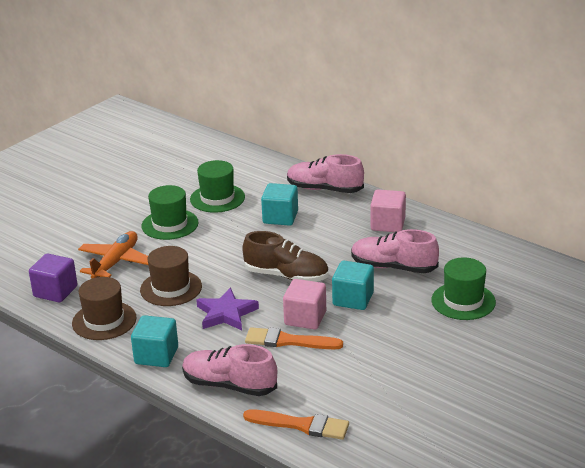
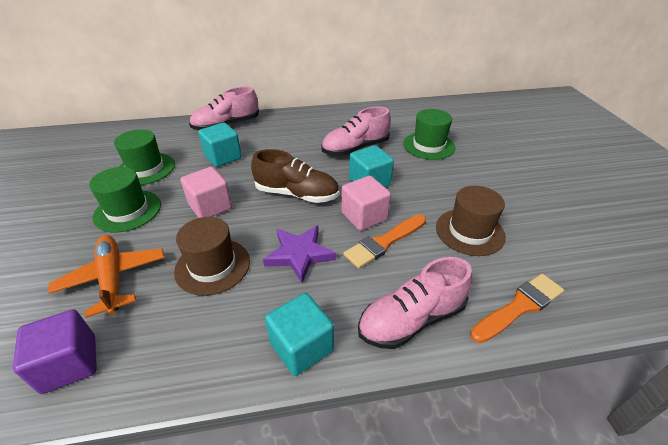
camera: 50 degrees left, 10 degrees up
brown hat [72,277,136,340] -> brown hat moved to [436,186,506,256]
brown shoe [242,231,329,282] -> brown shoe turned 45 degrees clockwise [251,149,339,203]
pink cube [370,189,406,232] -> pink cube moved to [181,167,232,218]

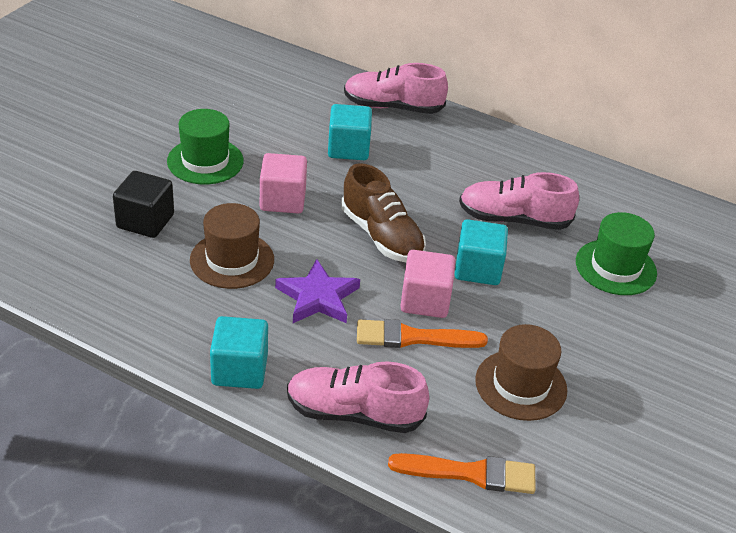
camera: 35 degrees right, 0 degrees up
purple cube [13,310,97,394] -> none
orange plane [48,235,165,318] -> black cube [113,171,174,238]
green hat [114,129,175,185] -> none

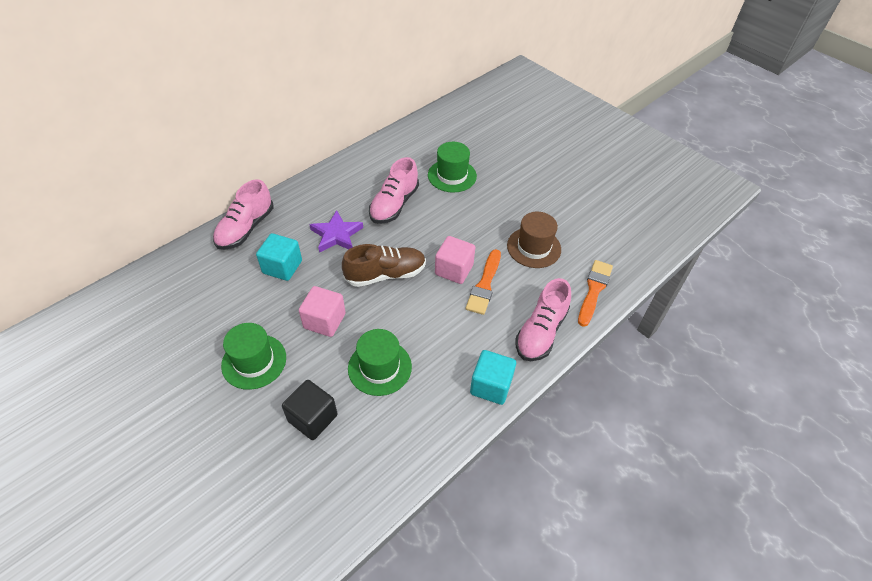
camera: 70 degrees left, 10 degrees up
brown hat [190,203,274,289] -> green hat [348,329,412,396]
purple star [275,259,360,323] -> purple star moved to [309,210,363,253]
turquoise cube [455,219,508,285] -> none

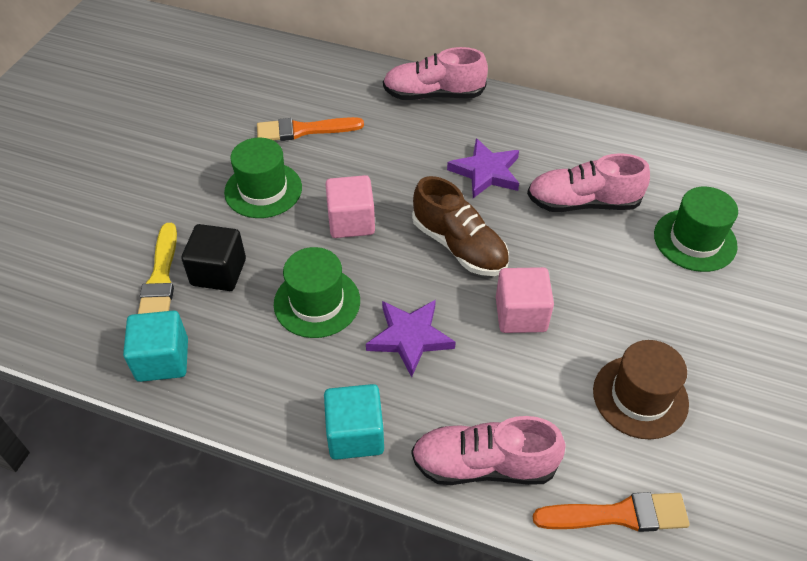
camera: 65 degrees right, 0 degrees up
turquoise cube [256,233,302,281] -> turquoise cube moved to [123,310,188,382]
orange brush [465,249,501,315] -> orange brush moved to [257,117,364,141]
none -> yellow brush [138,223,177,314]
none -> purple star [366,300,456,377]

